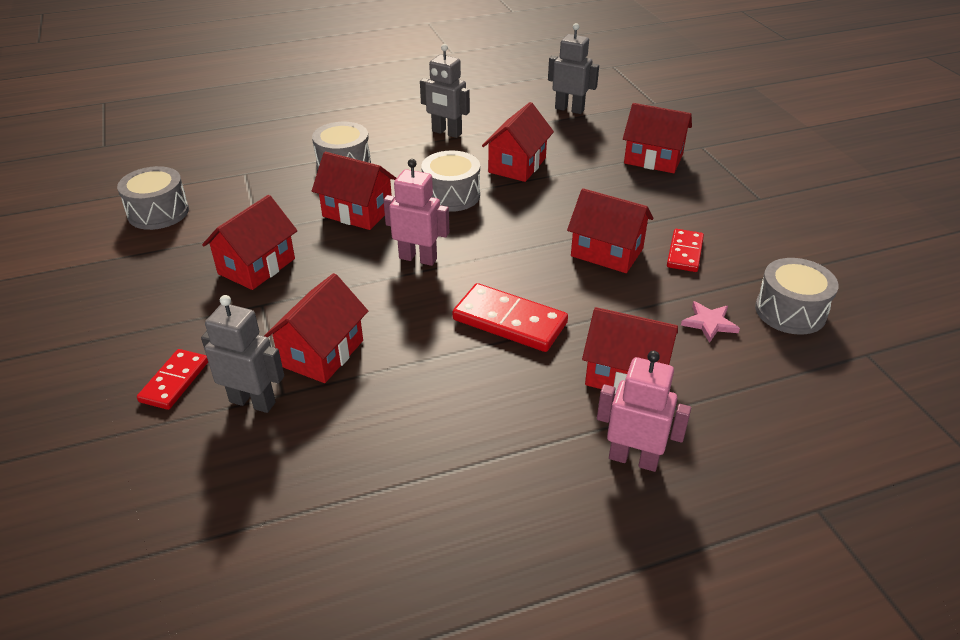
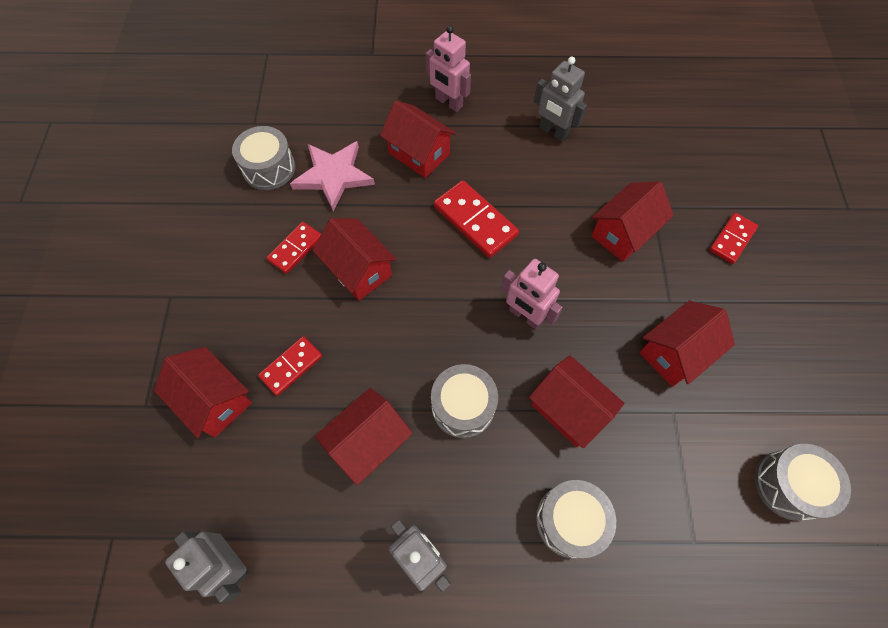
camera: 160 degrees left, 25 degrees up
grey robot [201,295,284,413] -> grey robot moved to [534,57,587,141]
pink star [681,301,740,343] -> pink star [290,141,375,212], size x1.93
none -> red domino [258,336,322,396]

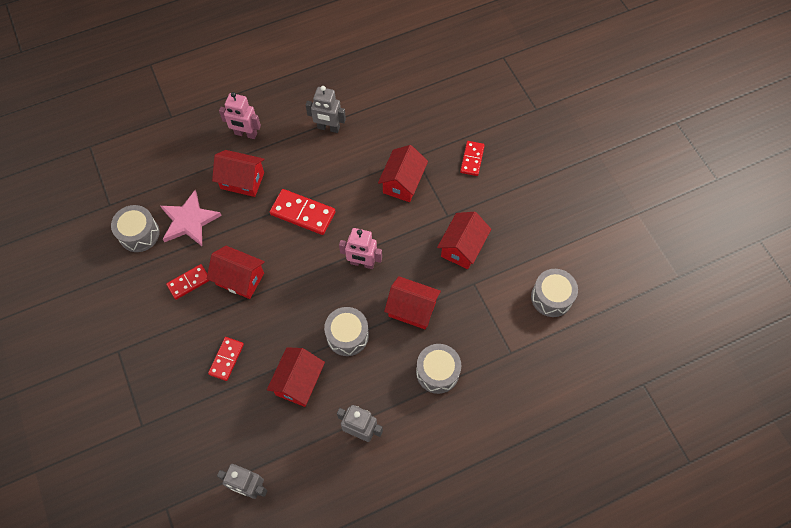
camera: 25 degrees left, 0 degrees up
red house [154,347,252,438] -> none
red domino [267,222,321,274] -> red domino turned 45 degrees clockwise [166,264,210,300]

